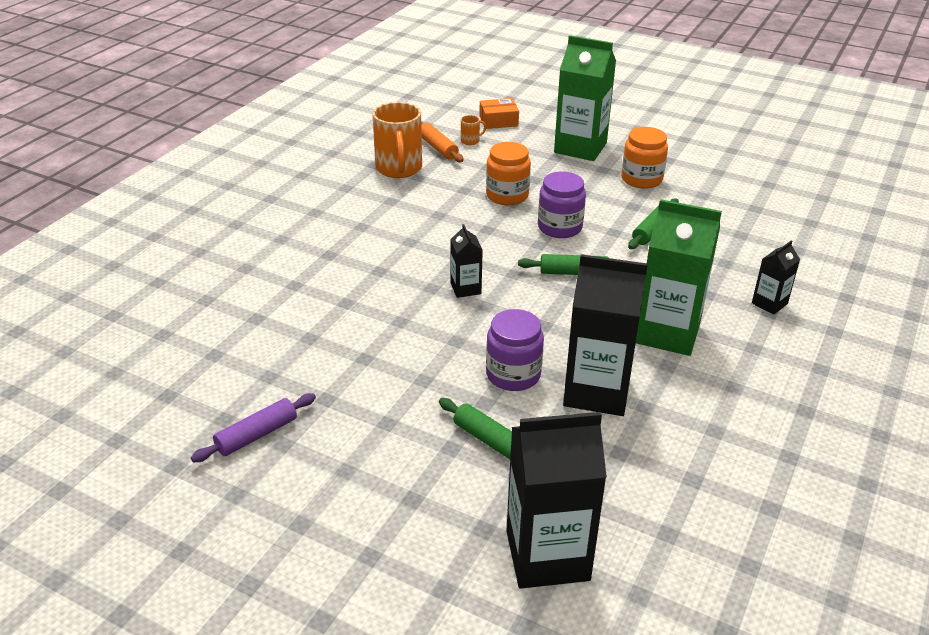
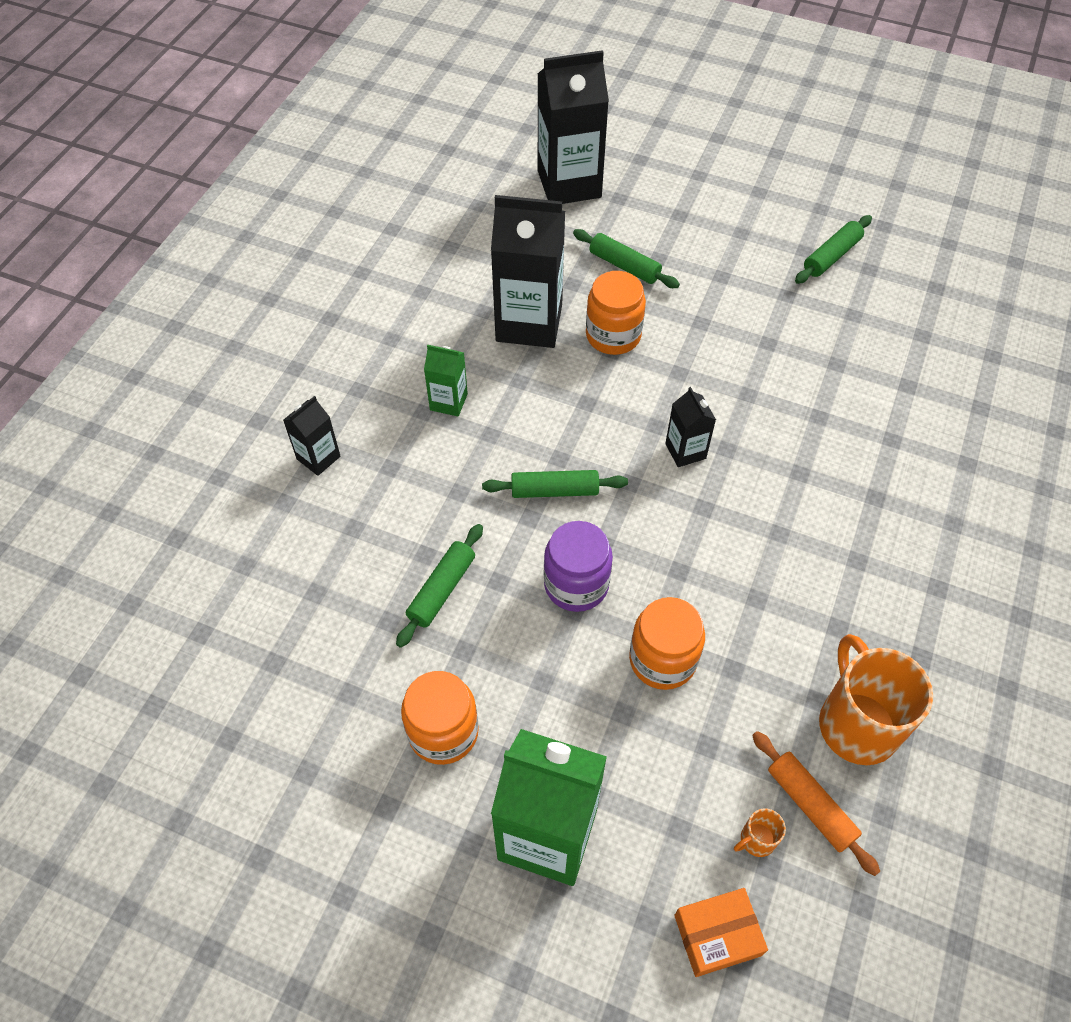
camera: 175 degrees right, 20 degrees up
purple rolling pin [191,393,316,462] -> green rolling pin [795,215,872,284]
purple jar [486,309,544,391] -> orange jar [586,271,646,355]
green carton [636,199,722,356] -> green carton [424,345,468,417], size x0.49

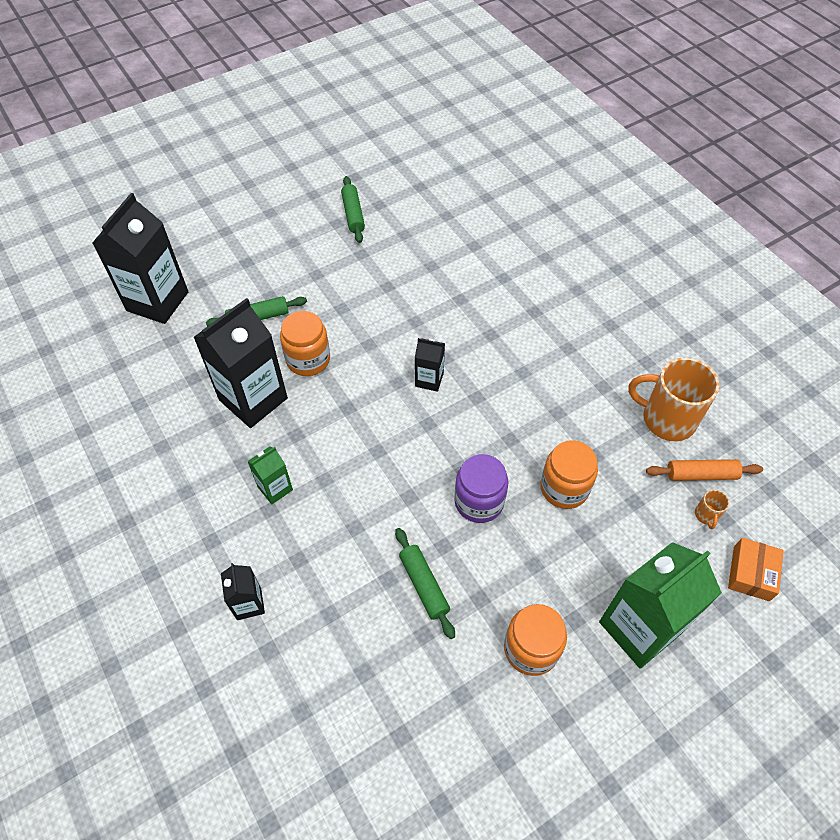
camera: 55 degrees left, 0 degrees up
green rolling pin [482,470,628,498] -> none

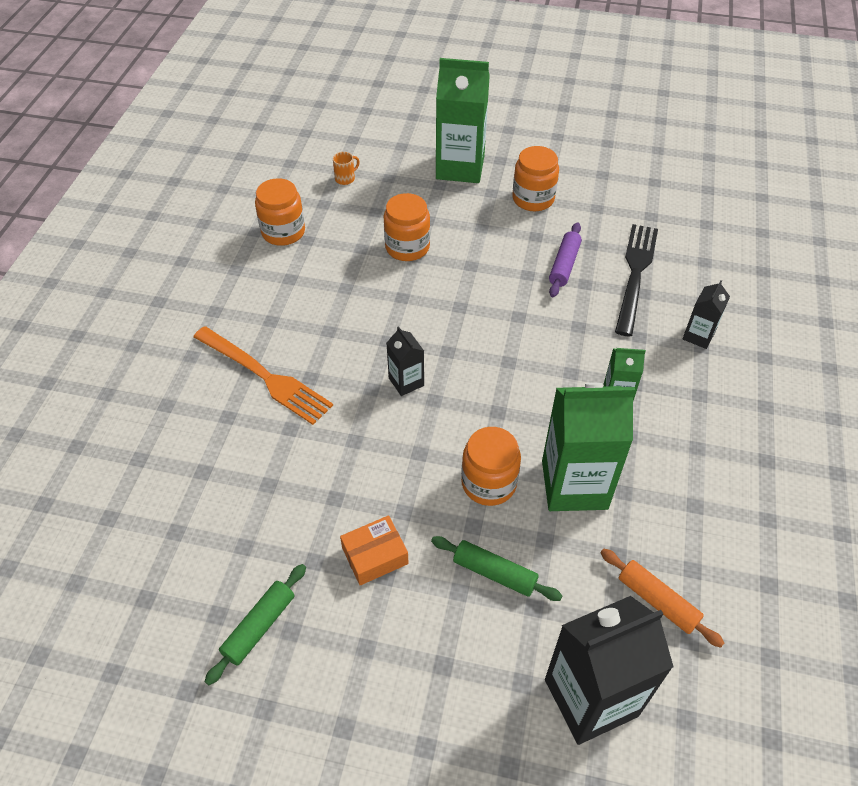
camera: 135 degrees left, 5 degrees down
black carton [193,298,288,428] -> green carton [542,383,635,511]
green rolling pin [395,528,455,639] -> purple rolling pin [549,223,582,297]
purple jar [454,454,508,523] -> none
orange mug [628,358,719,441] -> orange jar [255,178,305,246]
orange rolling pin [646,459,763,481] -> orange rolling pin moved to [601,549,724,648]
orange box [728,538,784,601] -> orange box moved to [340,515,409,585]
none -> orange fork [193,326,333,425]
none -> black fork [615,224,658,337]

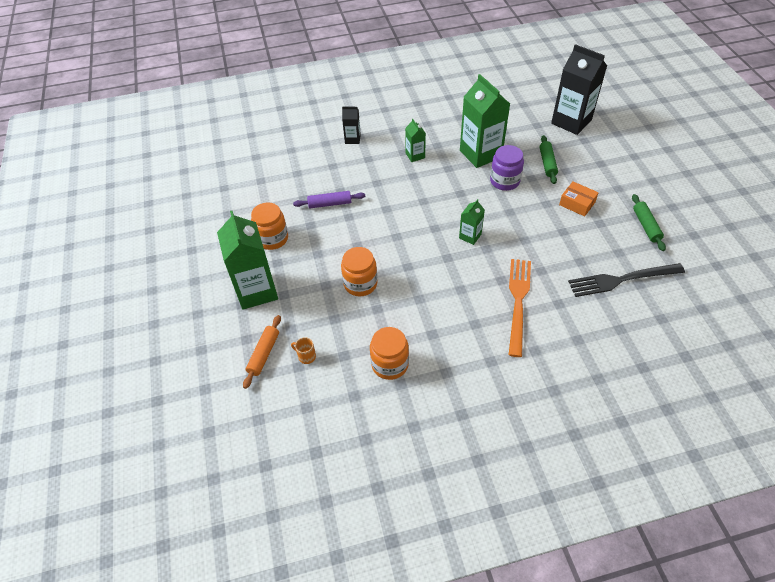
camera: 115 degrees left, 0 degrees up
green rolling pin [204,564,306,685] -> green rolling pin turned 75 degrees clockwise [632,194,666,251]
black carton [387,326,424,396] -> green carton [459,199,485,245]
orange jar [461,427,521,506] -> purple jar [490,145,524,191]
orange rolling pin [601,549,724,648] -> orange rolling pin moved to [243,315,281,389]
black fork [615,224,658,337] -> black fork moved to [568,263,685,297]

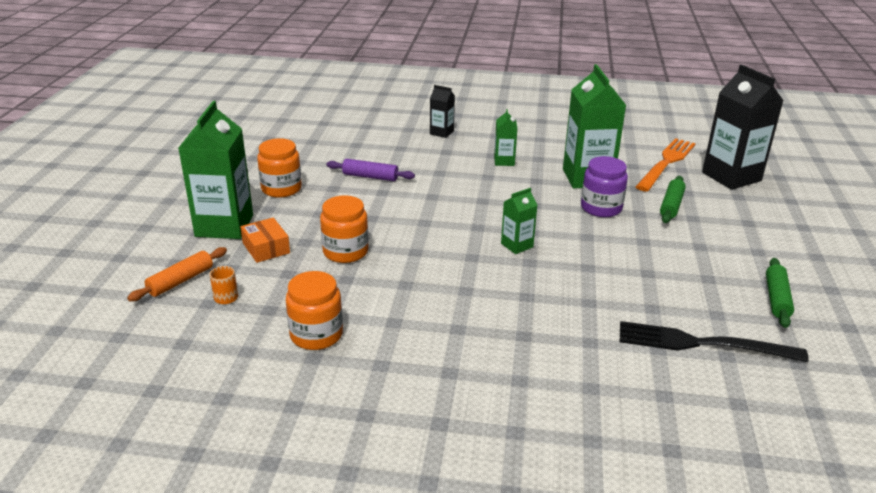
camera: 20 degrees right, 20 degrees down
orange fork [509,259,531,357] -> orange fork moved to [635,138,696,192]
orange box [559,182,599,216] -> orange box moved to [240,218,290,263]

